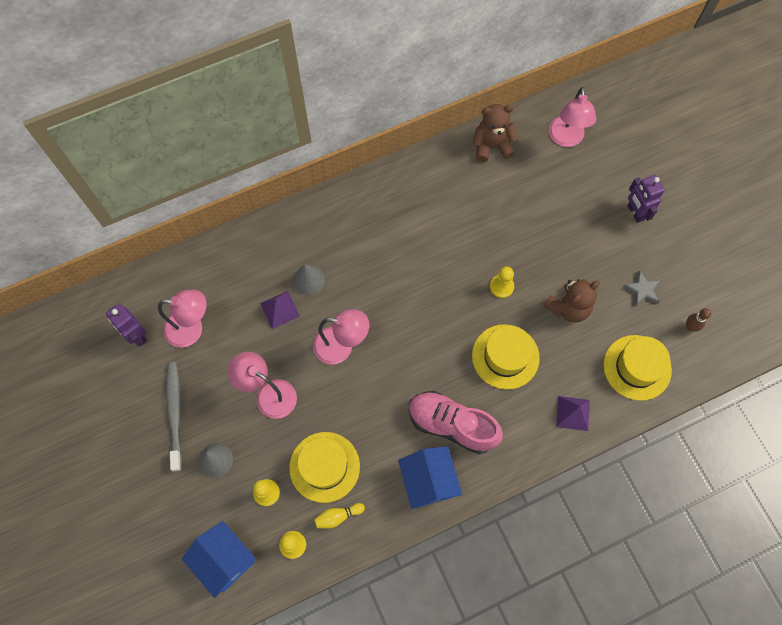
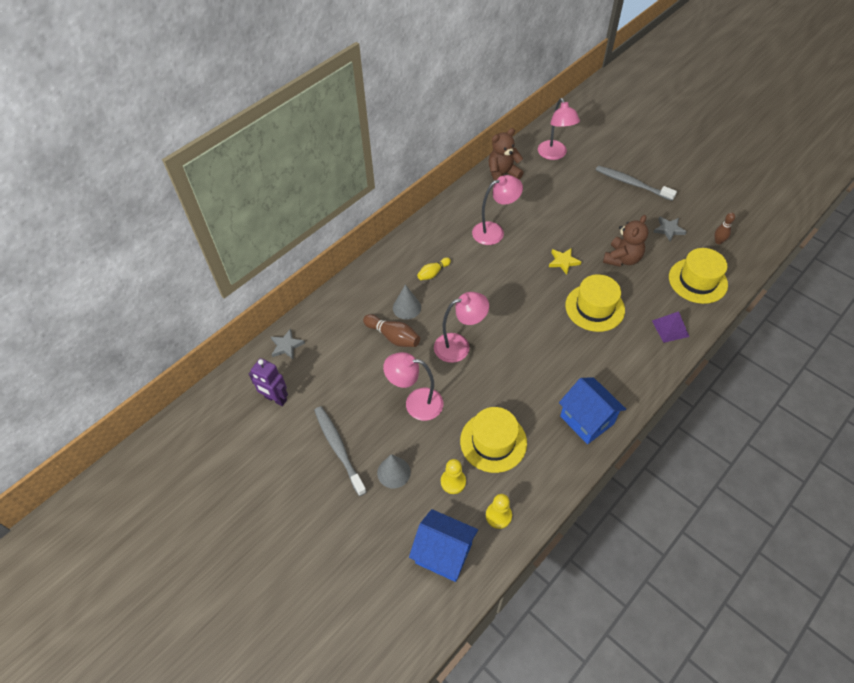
camera: 20 degrees left, 15 degrees down
pink lamp [158,290,206,348] -> pink lamp moved to [472,175,523,245]
purple pyramid [260,291,300,329] -> brown bowling pin [363,314,420,347]
yellow bowling pin [314,503,365,529] -> yellow bowling pin moved to [417,258,451,280]
pink shoe [409,391,503,454] -> none
yellow pawn [490,267,514,298] -> yellow star [549,248,581,275]
purple robot [627,175,665,223] -> grey toothbrush [596,166,677,201]
none -> grey star [271,328,305,360]

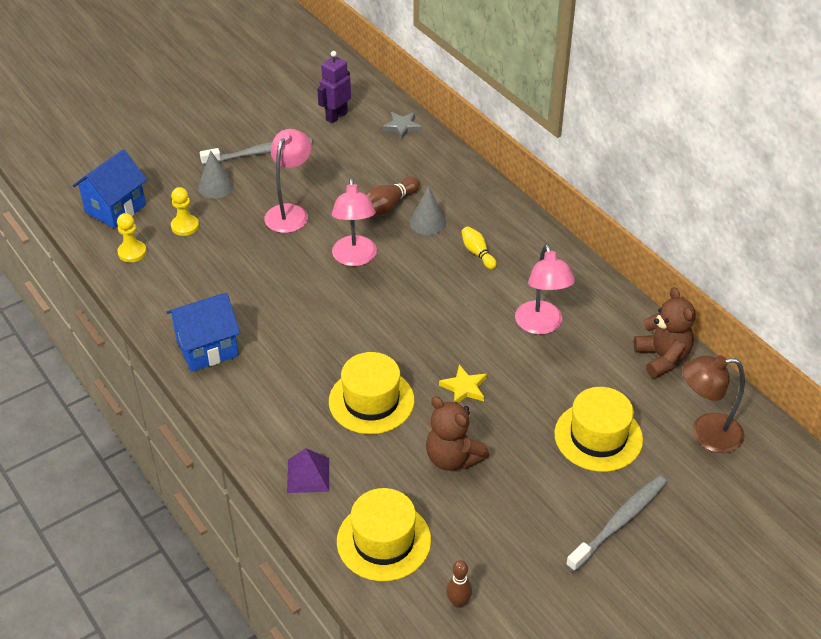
camera: 100 degrees right, 10 degrees down
yellow hat [460,407,527,473] -> yellow hat moved to [554,387,643,472]
pink lamp [538,98,580,160] -> brown lamp [682,355,745,453]
grey star [653,216,687,242] -> none

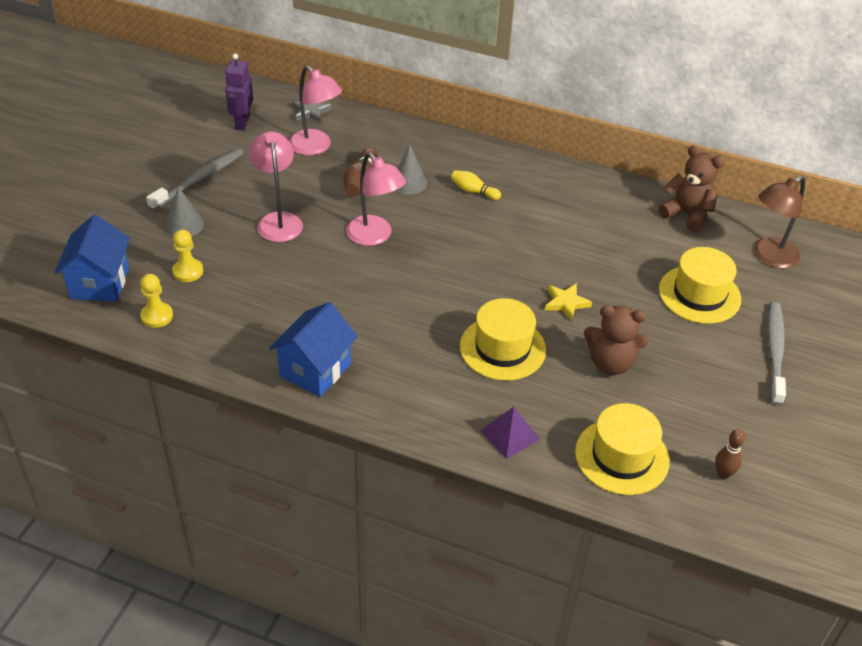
camera: 35 degrees left, 0 degrees up
pink lamp [515,244,575,335] -> pink lamp moved to [289,65,342,155]

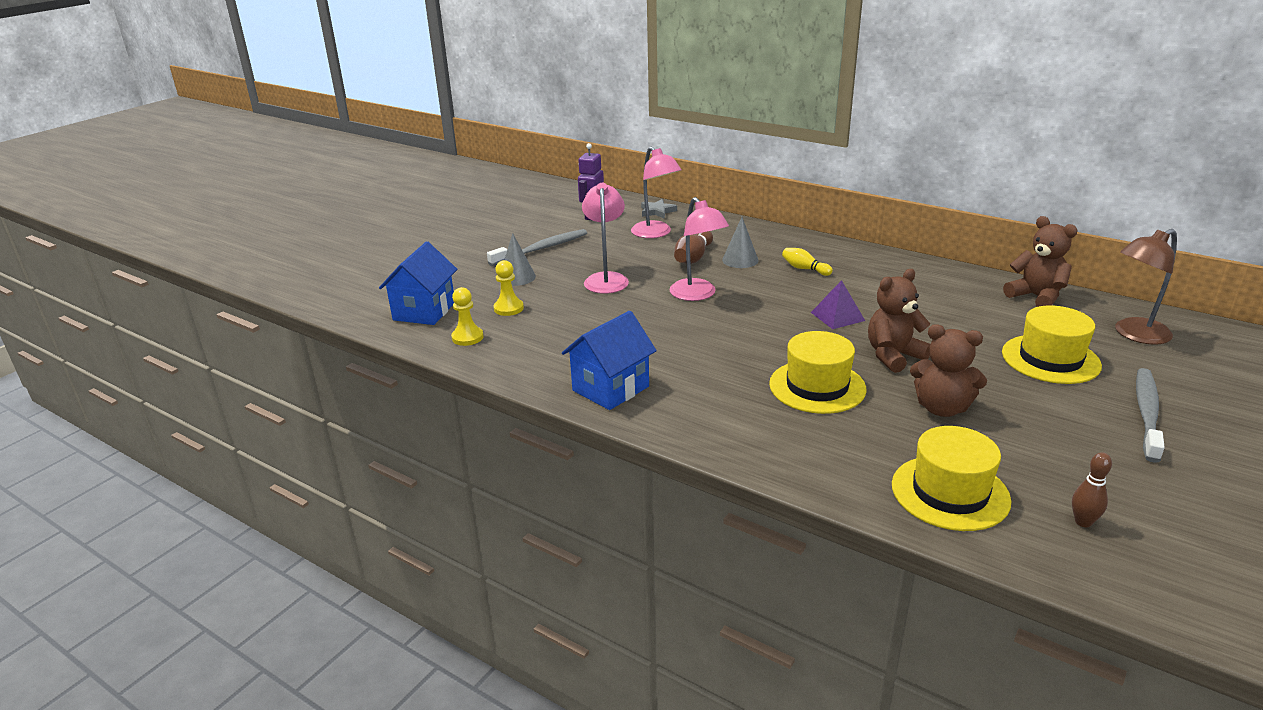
camera: 15 degrees right, 15 degrees down
purple pyramid [480,407,540,459] -> purple pyramid moved to [811,280,865,329]
yellow star [545,283,592,321] -> brown teddy bear [868,269,930,373]

